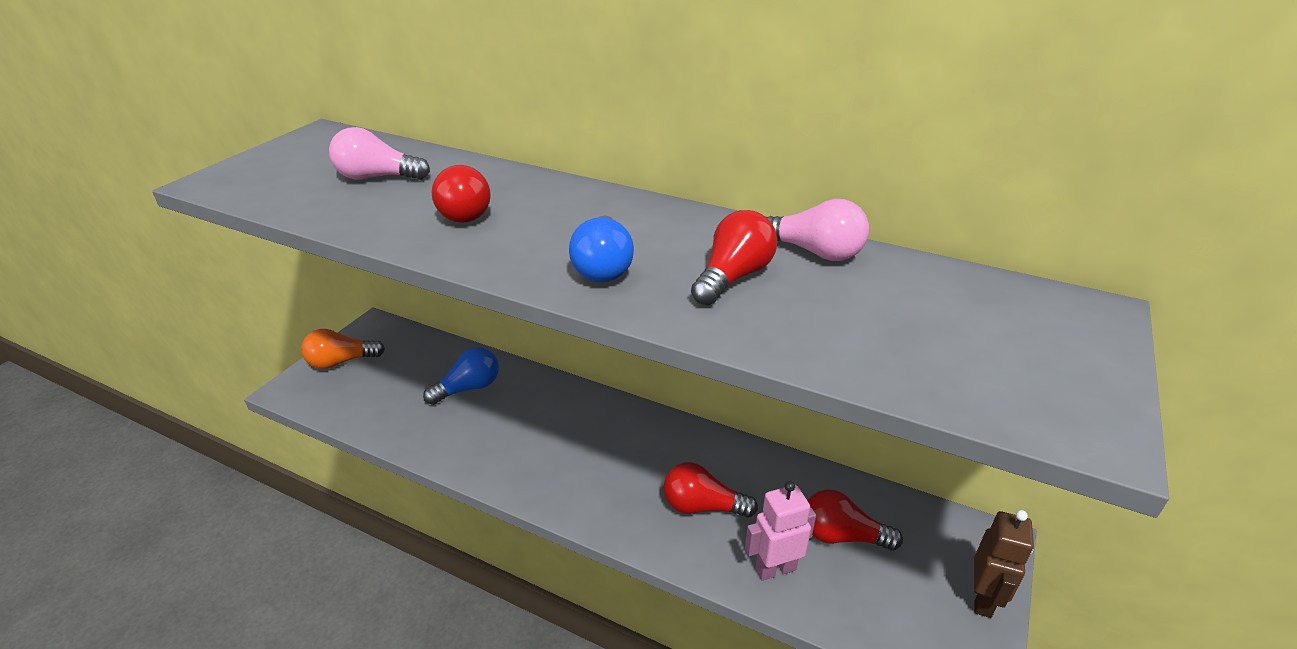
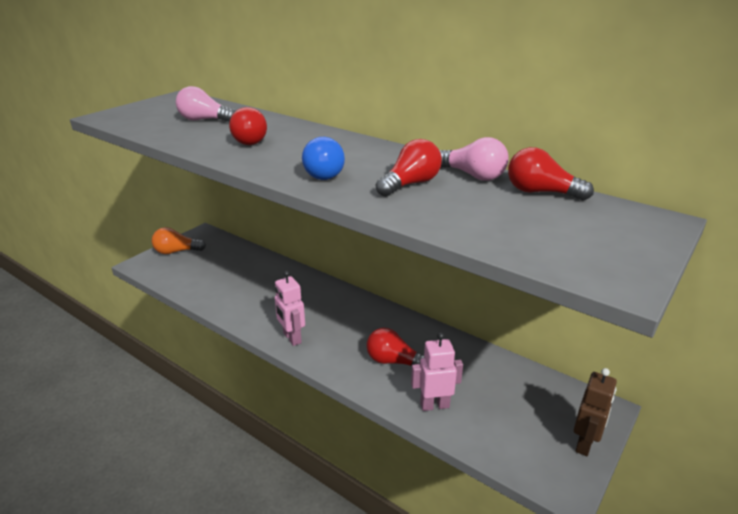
camera: 10 degrees right, 5 degrees down
blue light bulb [423,347,499,405] -> none
red light bulb [808,489,903,550] -> red light bulb moved to [508,147,594,201]
none -> pink robot [275,271,305,346]

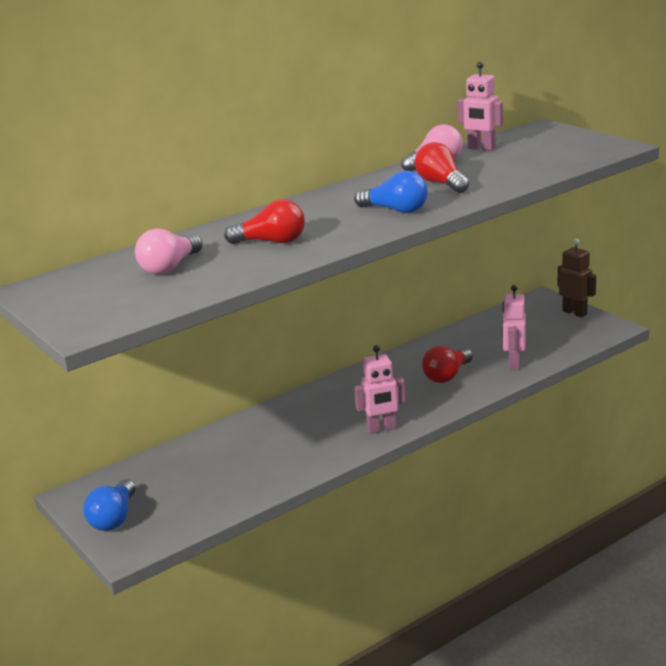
camera: 70 degrees left, 5 degrees down
orange light bulb [152,227,206,254] -> blue light bulb [83,479,135,531]
red light bulb [508,147,594,201] -> pink robot [457,62,503,151]

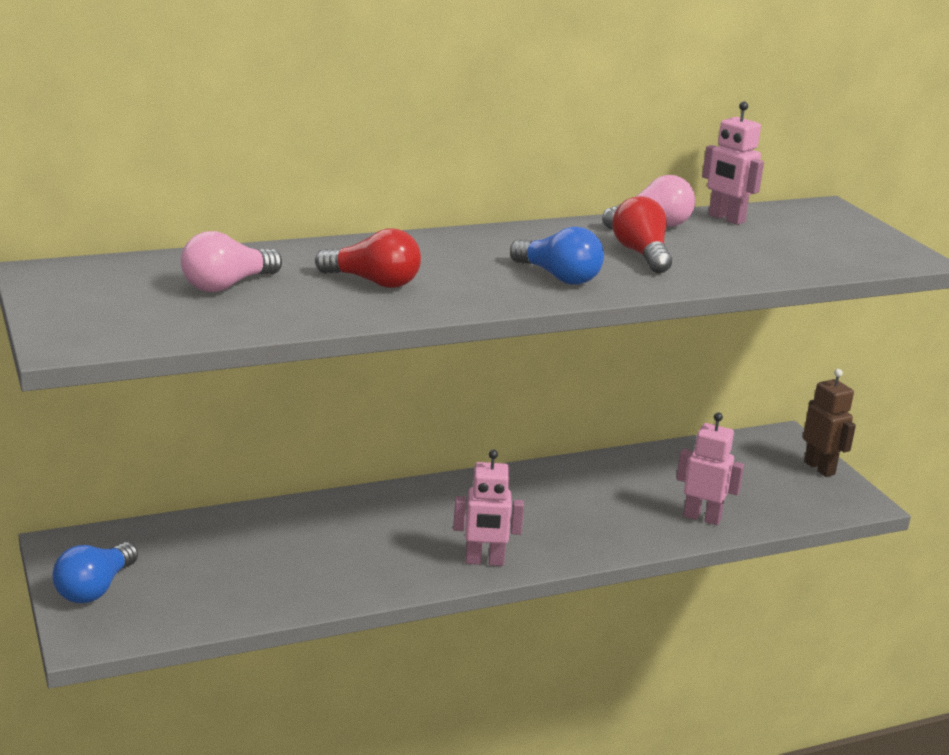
camera: 10 degrees right, 0 degrees up
red light bulb [422,346,473,383] -> none
pink robot [502,285,526,370] -> pink robot turned 90 degrees clockwise [676,413,744,525]

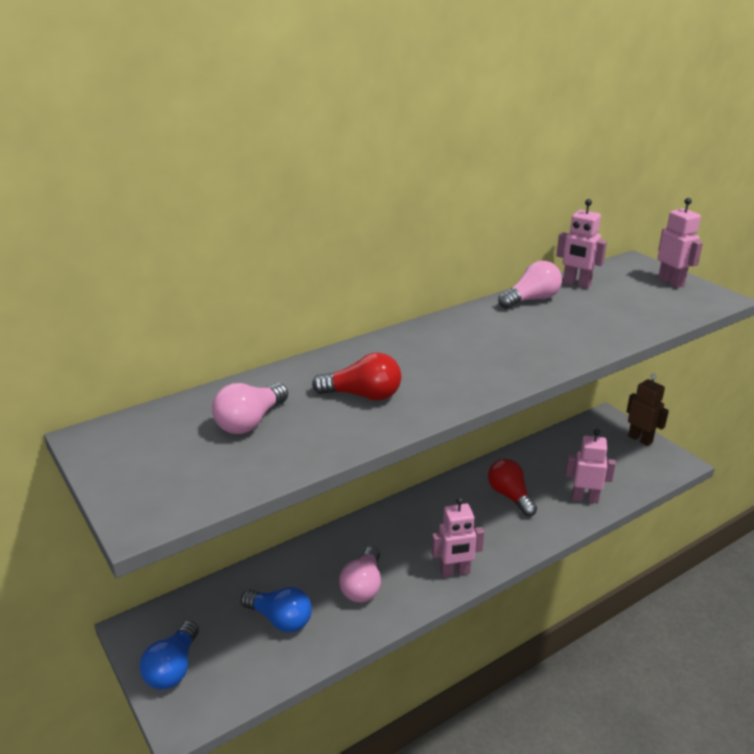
camera: 10 degrees left, 5 degrees up
blue light bulb [510,226,604,285] -> blue light bulb moved to [241,587,312,633]
red light bulb [612,196,672,273] -> red light bulb moved to [488,459,537,517]
none -> pink light bulb [339,546,381,602]
none -> pink robot [658,198,703,288]

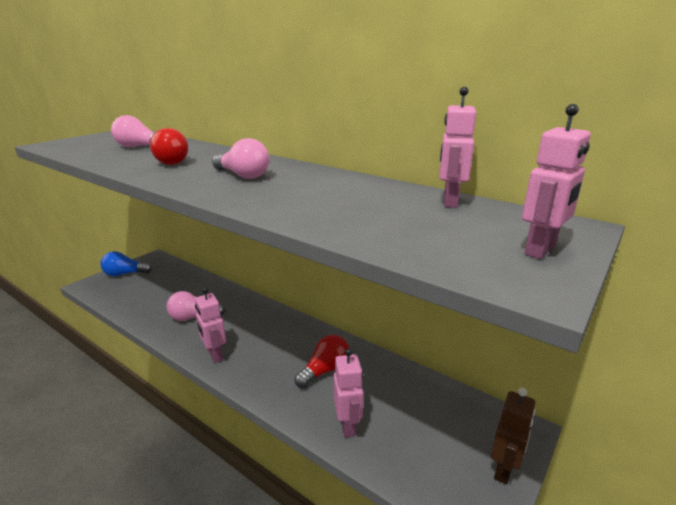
camera: 70 degrees right, 5 degrees down
blue light bulb [241,587,312,633] -> none
pink light bulb [498,261,562,309] -> pink light bulb moved to [212,138,269,179]

